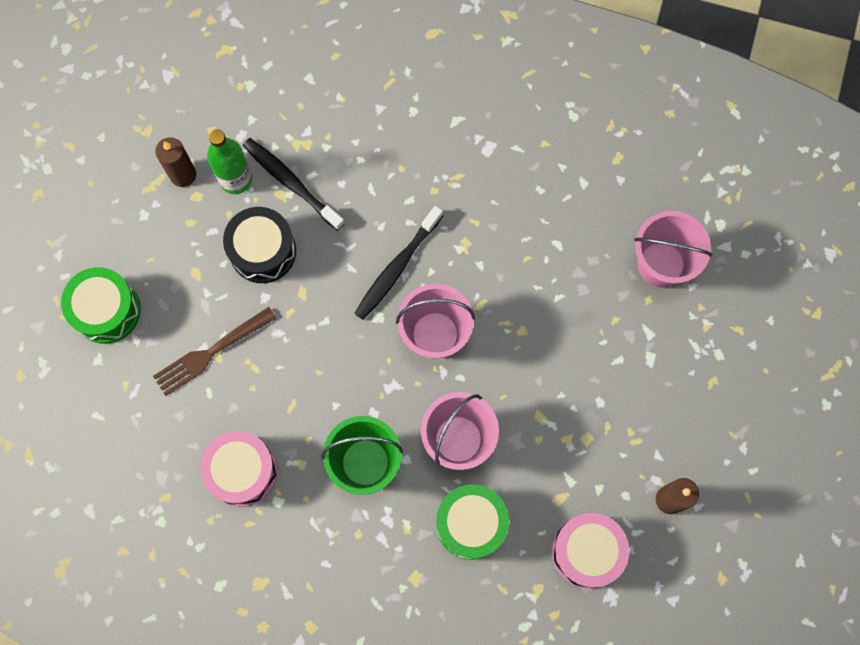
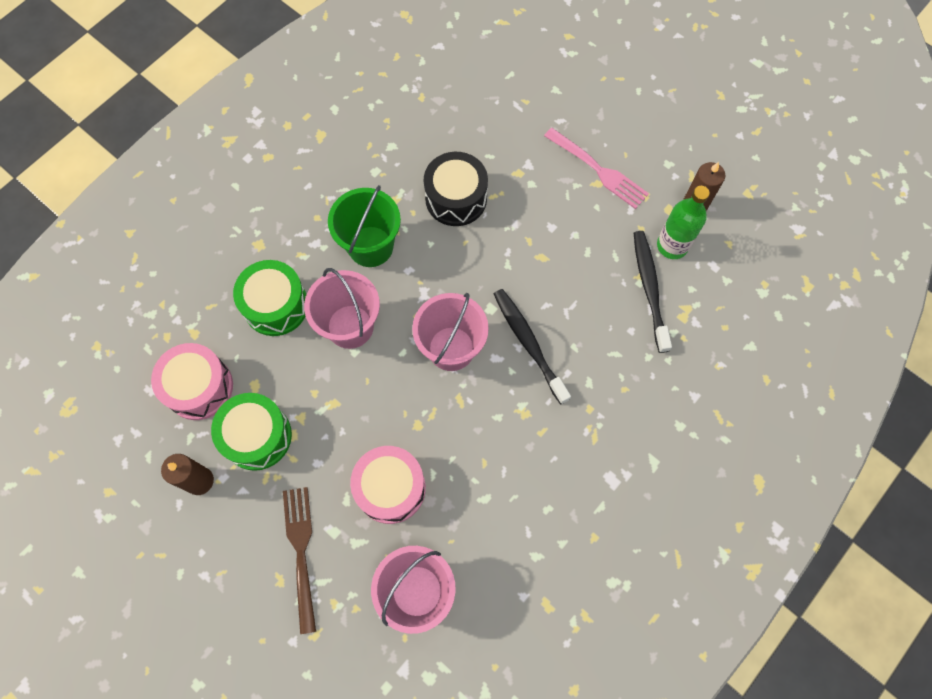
camera: 115 degrees right, 5 degrees down
green drum [61,267,141,344] -> green drum moved to [211,393,292,471]
brown fork [153,307,276,396] -> brown fork moved to [283,487,316,634]
pink drum [200,431,277,507] -> pink drum moved to [350,446,426,524]
black drum [223,207,296,283] -> black drum moved to [424,152,488,226]
black toothbrush [243,138,345,231] -> black toothbrush turned 75 degrees counterclockwise [634,231,672,353]
none -> pink fork [544,128,649,209]

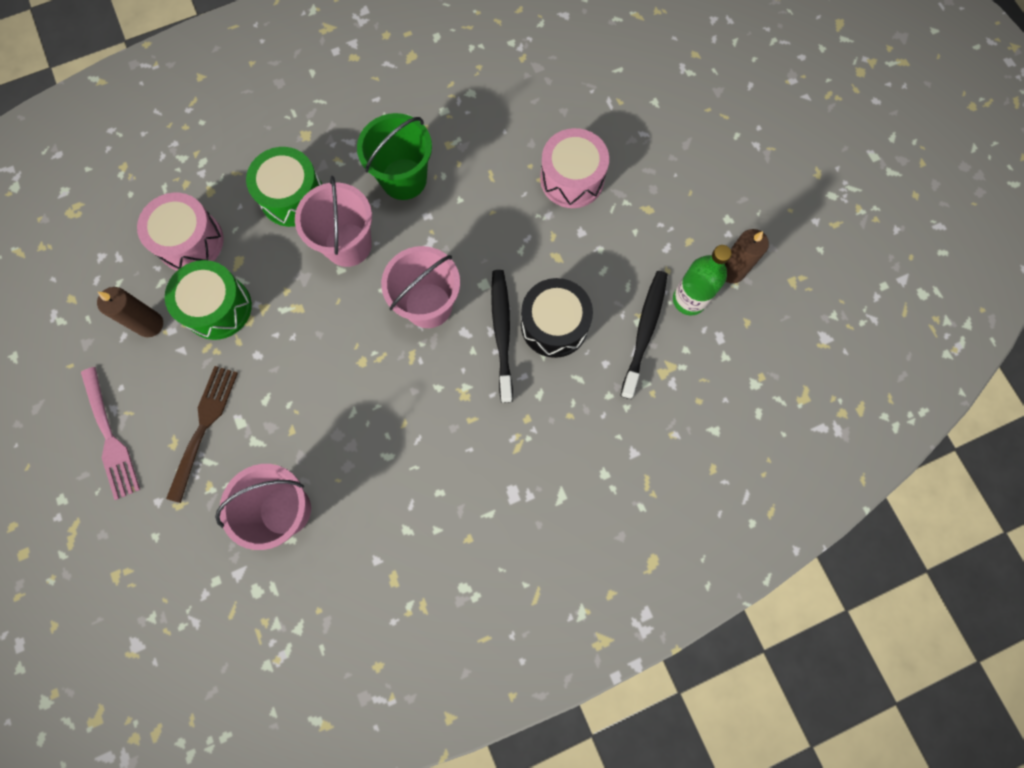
camera: 25 degrees right, 5 degrees up
pink drum [350,446,426,524] -> pink drum moved to [540,128,609,208]
black drum [424,152,488,226] -> black drum moved to [521,278,593,358]
pink fork [544,128,649,209] -> pink fork moved to [81,367,140,500]

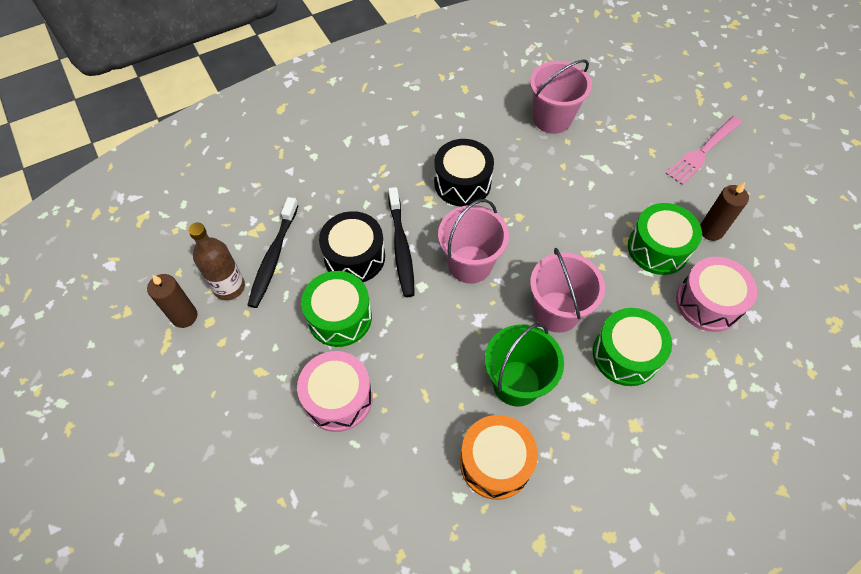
camera: 175 degrees right, 15 degrees down
pink fork [81,367,140,500] -> pink fork turned 105 degrees counterclockwise [666,116,742,185]
brown fork [166,366,238,503] -> none
green bottle [673,245,732,315] -> brown bottle [188,222,245,300]
none -> green drum [301,271,372,347]
none -> black drum [434,139,494,207]
none -> orange drum [460,415,538,500]

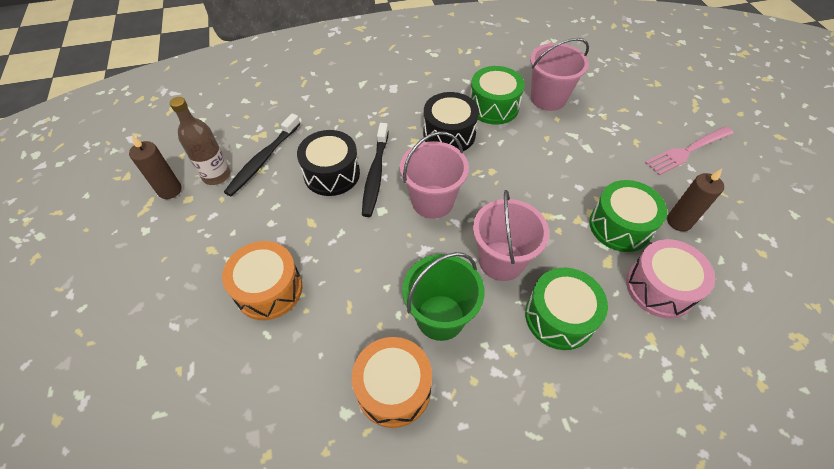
camera: 15 degrees right, 5 degrees down
pink drum [297,351,373,432] -> orange drum [222,241,302,320]
green drum [301,271,372,347] -> green drum moved to [470,66,525,124]

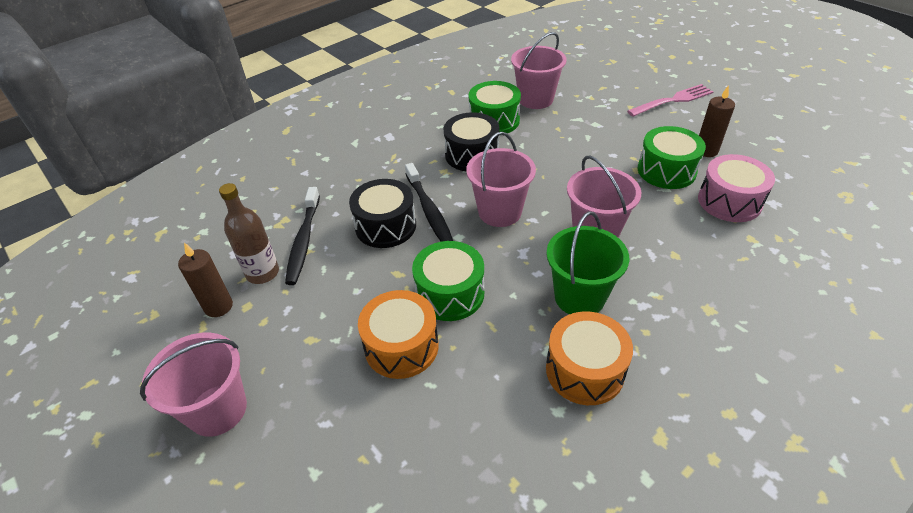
camera: 25 degrees left, 10 degrees down
green drum [525,268,608,350] -> green drum moved to [412,241,484,321]
pink fork [645,126,734,175] -> pink fork turned 150 degrees counterclockwise [627,84,713,117]
none -> pink bucket [140,333,247,437]

